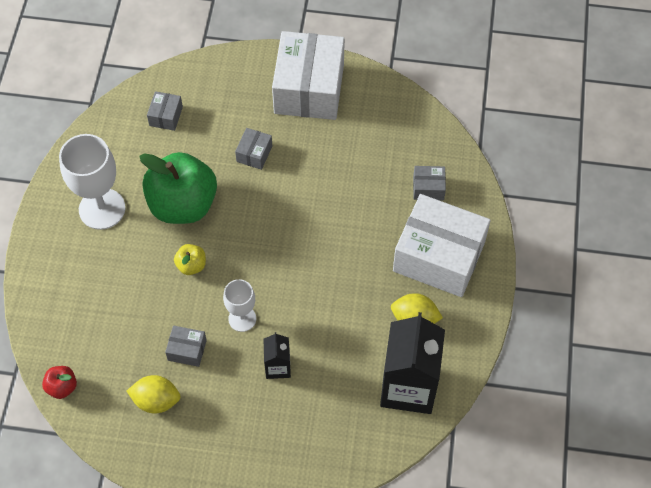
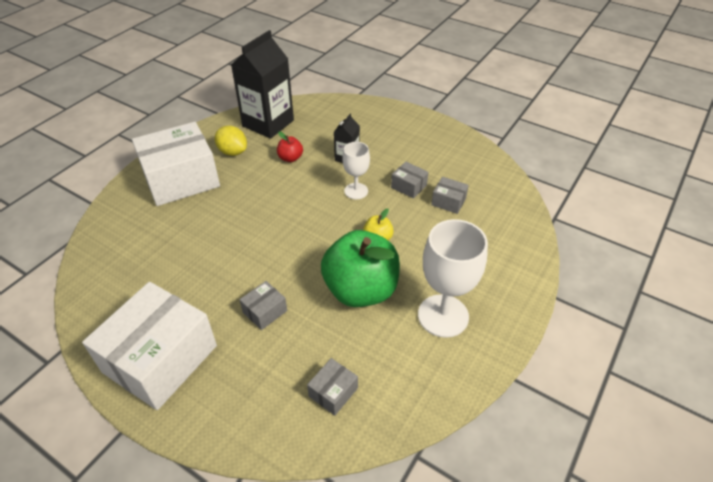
camera: 155 degrees left, 15 degrees down
red apple [42,366,77,399] -> red apple moved to [277,132,303,162]
yellow lemon [127,375,181,414] -> none
white box [393,194,491,297] -> white box turned 75 degrees counterclockwise [132,122,220,206]
grey box [413,166,446,200] -> grey box moved to [431,177,469,214]

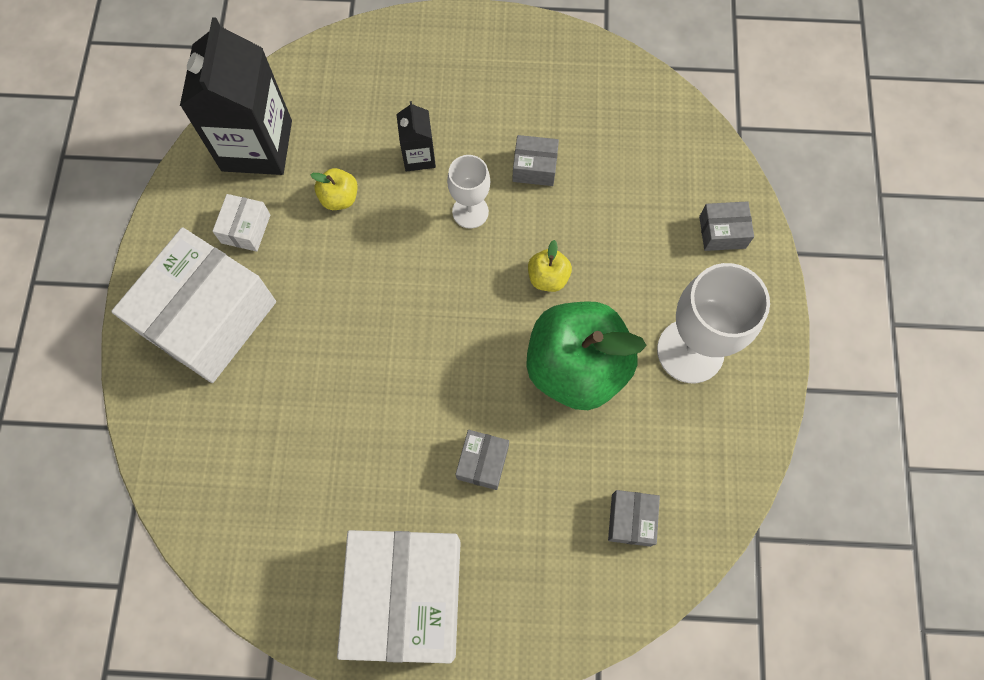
camera: 30 degrees left, 25 degrees up
yellow lemon [215,126,247,156] -> white box [212,194,270,252]
red apple [277,132,303,162] -> yellow apple [311,168,358,210]
grey box [431,177,469,214] -> grey box moved to [699,201,754,251]

